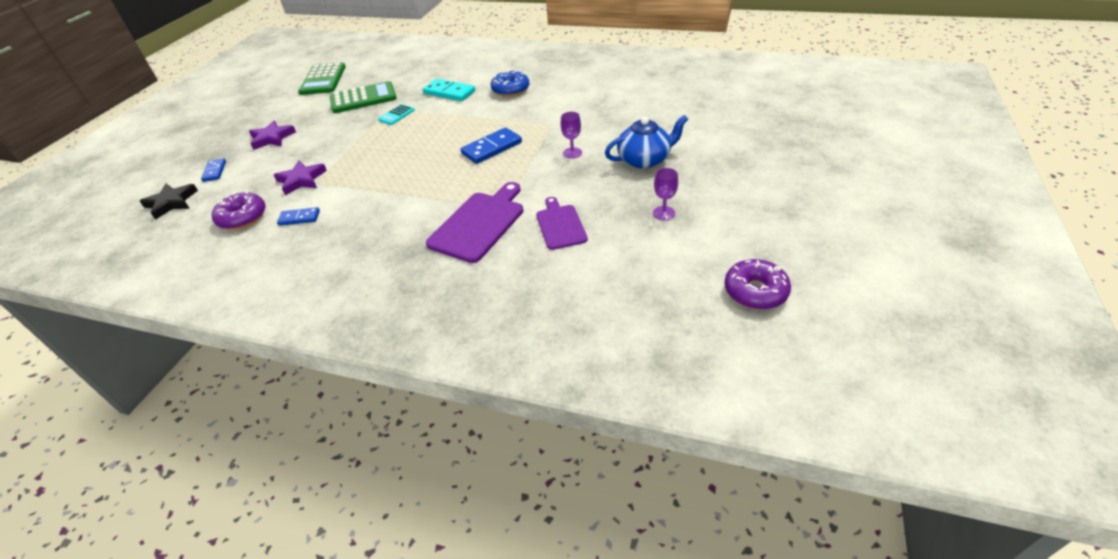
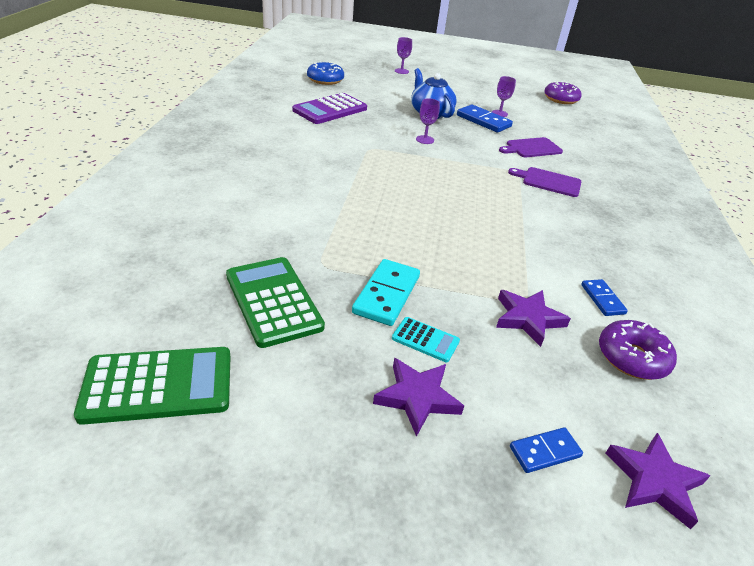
camera: 105 degrees left, 5 degrees down
black star [140,183,198,220] -> purple star [605,433,710,529]
turquoise calculator [378,104,415,125] -> turquoise calculator moved to [392,317,460,362]
turquoise domino [423,79,475,101] -> turquoise domino moved to [352,259,420,326]
purple cutting board [426,182,523,263] -> purple cutting board [508,167,581,197], size x0.64
blue domino [460,127,522,164] -> blue domino moved to [457,104,513,133]
blue donut [491,71,529,97] -> blue donut moved to [307,61,344,85]
none -> purple calculator [292,93,367,124]
none -> purple goblet [395,37,412,74]

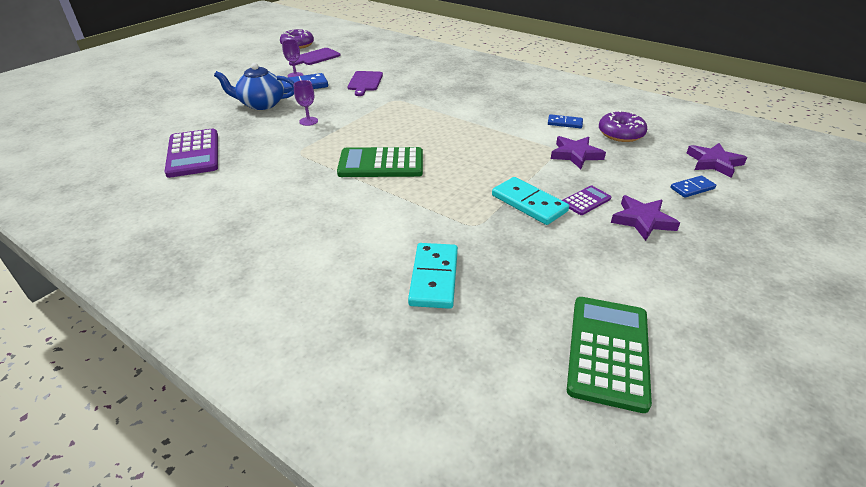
camera: 60 degrees left, 0 degrees up
green calculator [226,257,325,348] -> green calculator moved to [337,147,423,177]
blue donut [307,61,344,85] -> none
turquoise calculator [392,317,460,362] -> purple calculator [562,185,611,215]
purple goblet [395,37,412,74] -> none
purple cutting board [508,167,581,197] -> purple cutting board moved to [289,48,341,66]
blue domino [510,427,583,473] -> blue domino turned 60 degrees clockwise [670,176,716,198]
none -> turquoise domino [408,243,458,309]

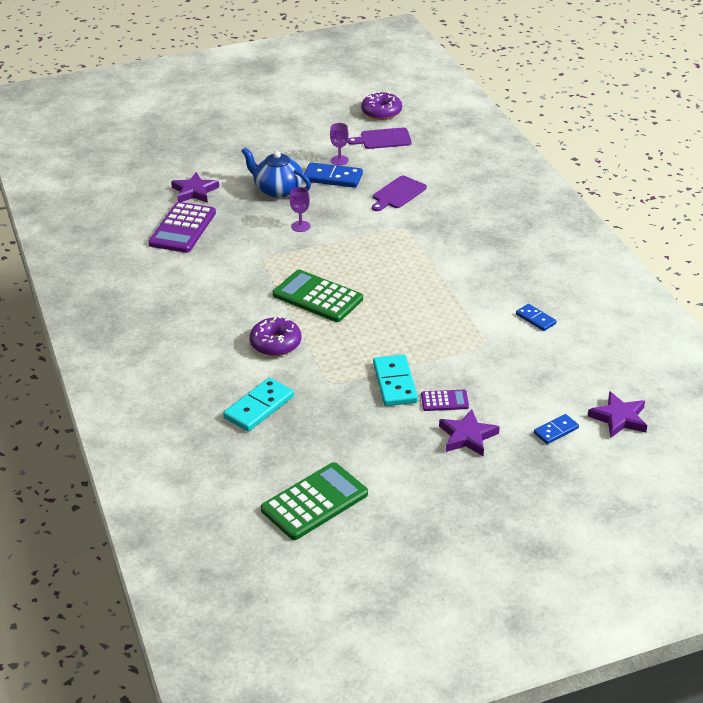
camera: 35 degrees right, 0 degrees up
purple star [551,136,606,169] -> purple star moved to [171,172,219,203]
purple donut [599,110,647,142] -> purple donut moved to [250,316,301,356]
blue domino [670,176,716,198] -> blue domino turned 45 degrees counterclockwise [534,414,579,444]

